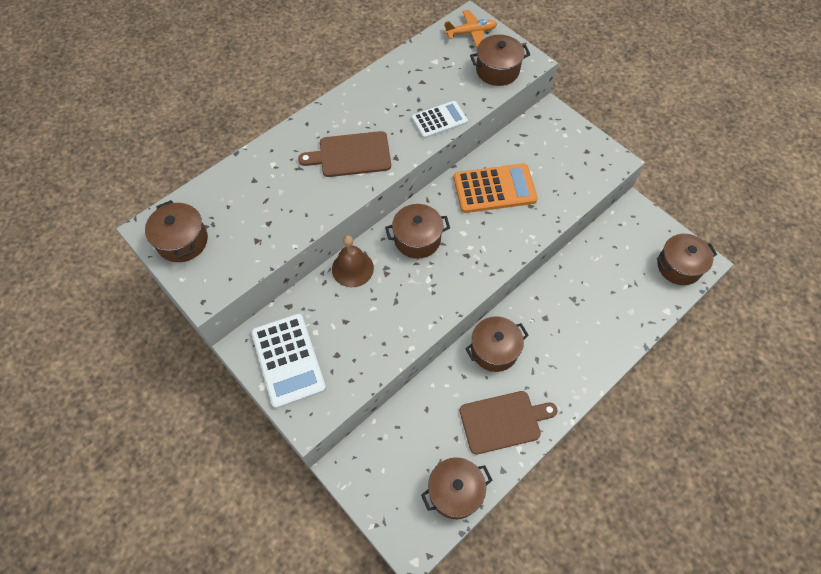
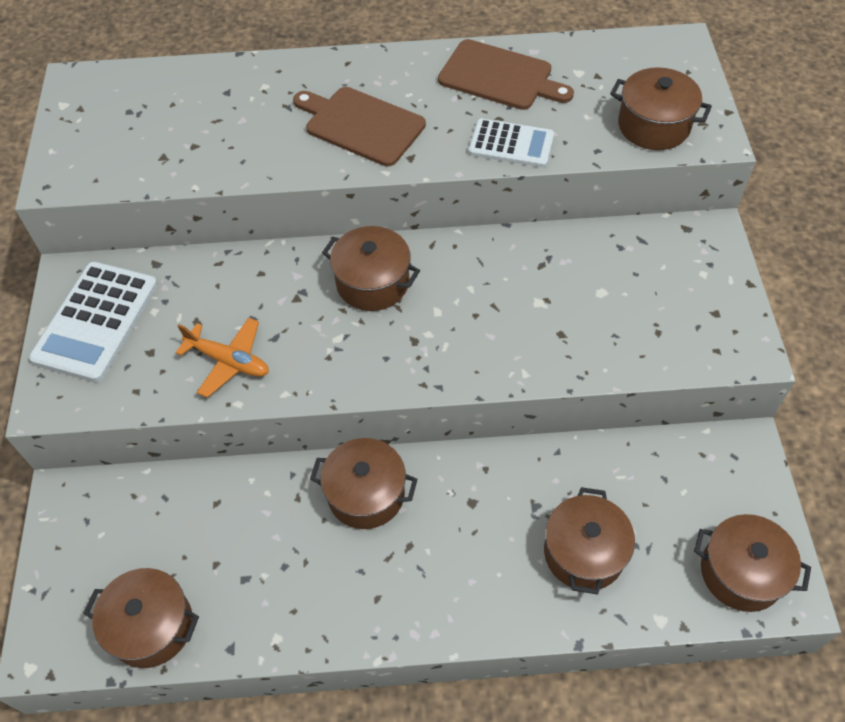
camera: 40 degrees right, 5 degrees down
brown pot [145,200,208,262] -> brown pot moved to [544,487,635,595]
brown bell [332,235,374,287] -> none
orange plane [444,10,497,48] -> orange plane moved to [176,317,269,398]
orange calculator [454,163,538,213] -> none
brown cutting board [460,391,557,455] -> brown cutting board moved to [438,39,574,110]

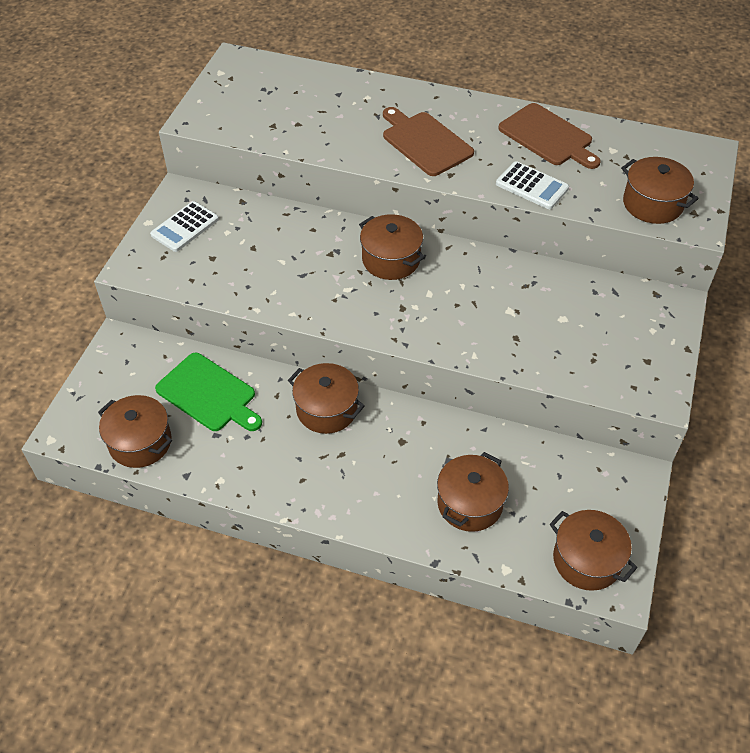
camera: 20 degrees right, 5 degrees down
white calculator [29,261,158,383] -> white calculator [150,201,219,252], size x0.64
orange plane [176,317,269,398] -> none
none -> green cutting board [155,353,262,431]

